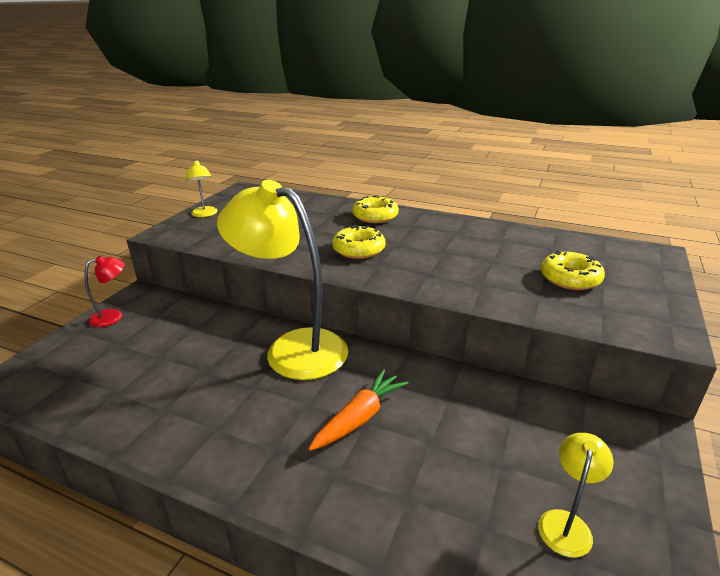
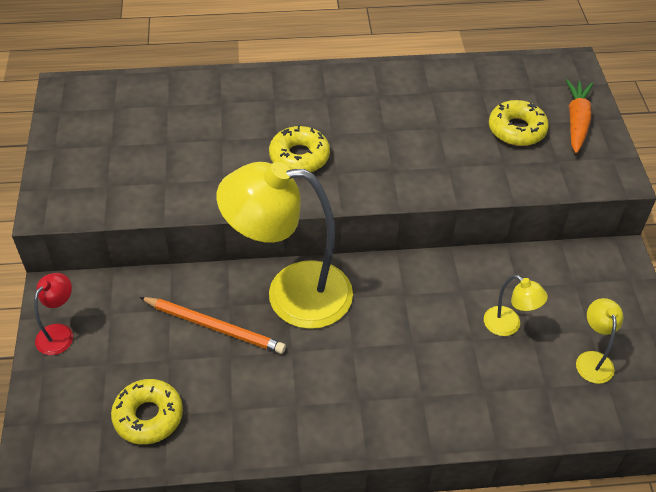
camera: 30 degrees left, 20 degrees up
yellow lamp [186,159,218,217] -> yellow lamp moved to [484,275,548,336]
orange carrot [308,369,408,451] -> orange carrot moved to [566,79,593,153]
yellow donut [352,196,399,223] -> yellow donut moved to [111,379,183,445]
none -> orange pencil [140,297,286,354]

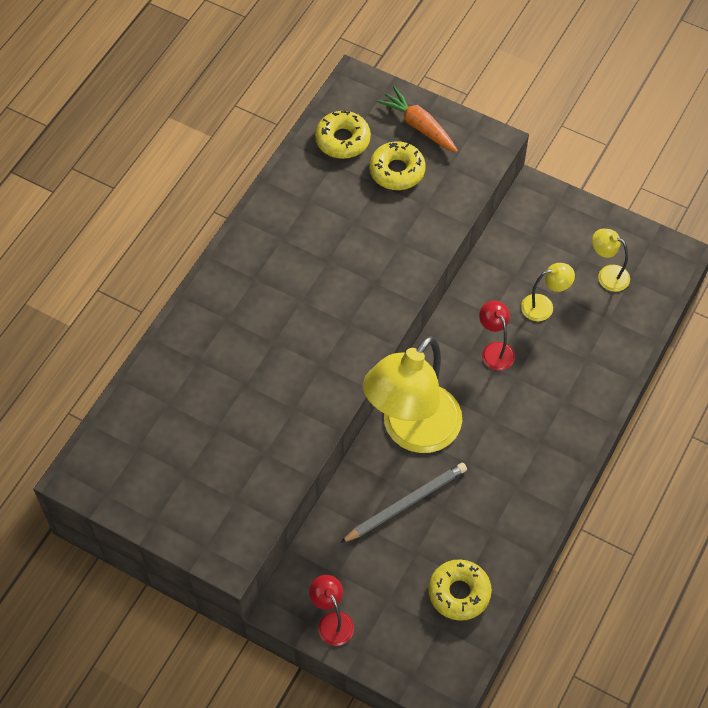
camera: 55 degrees left, 10 degrees up
orange pencil [140,297,286,354] -> grey pencil [340,463,467,543]
yellow donut [269,125,330,172] -> yellow donut moved to [315,110,371,159]
none -> red lamp [479,301,515,370]

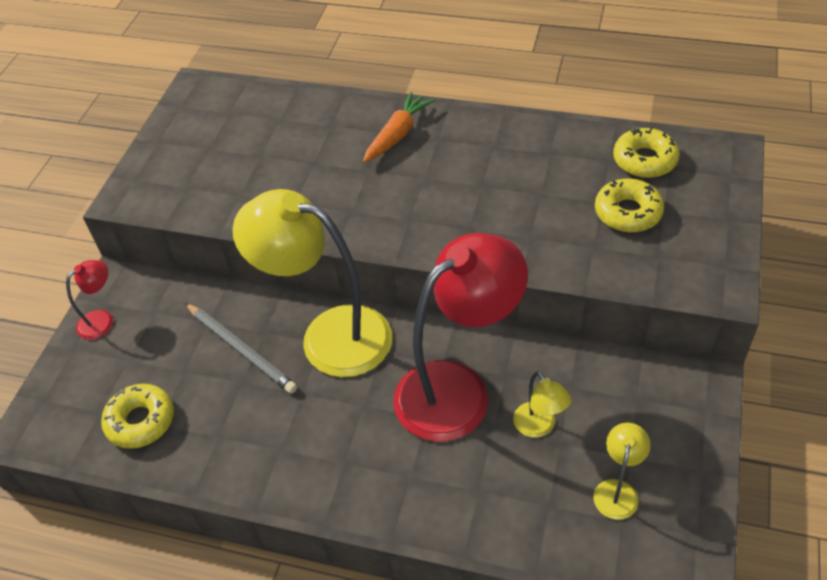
camera: 80 degrees right, 10 degrees down
orange carrot [377,86,458,152] -> orange carrot moved to [363,92,435,163]
red lamp [479,301,515,370] -> red lamp [394,233,528,442], size x2.34

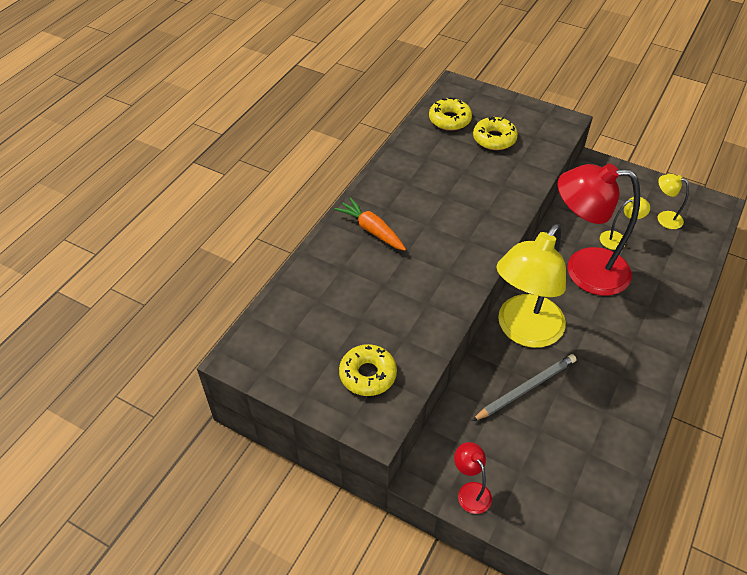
camera: 80 degrees left, 0 degrees up
yellow donut [101,384,174,449] -> yellow donut moved to [339,344,397,396]
red lamp [394,233,528,442] -> red lamp turned 60 degrees counterclockwise [558,163,640,296]

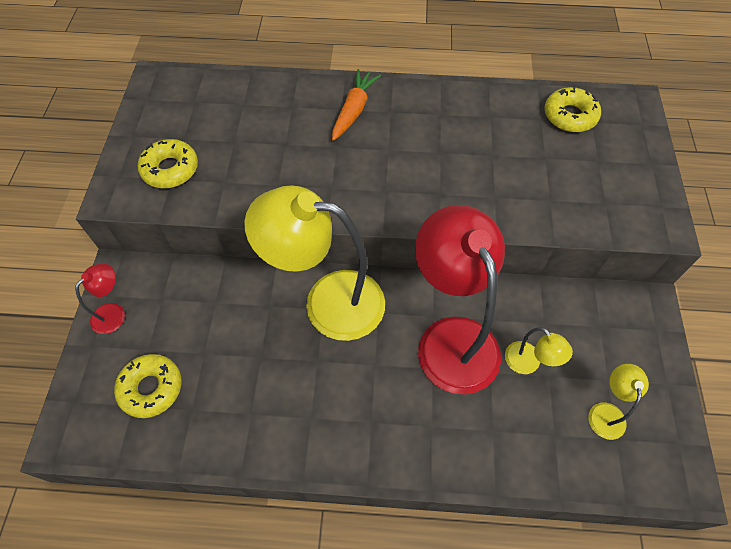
camera: 65 degrees right, 10 degrees up
grey pencil [472,354,576,421] -> none
yellow donut [473,117,518,150] -> yellow donut moved to [114,354,182,418]

